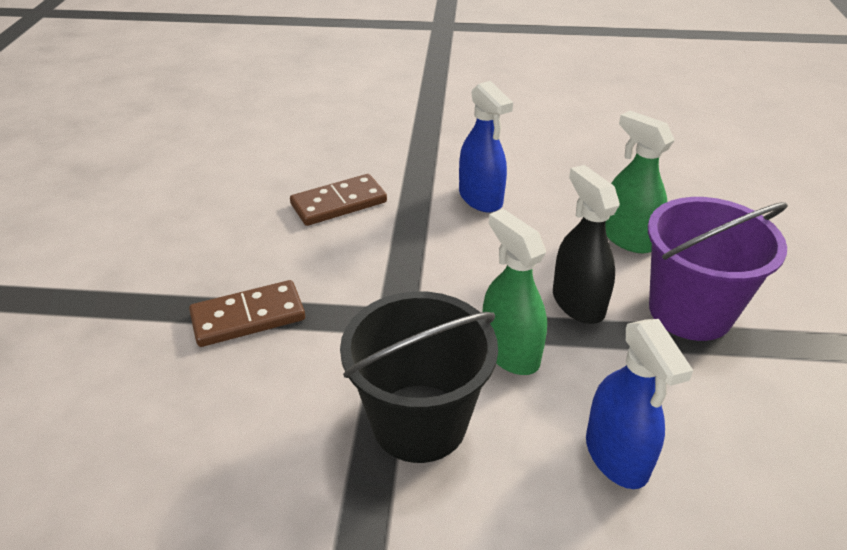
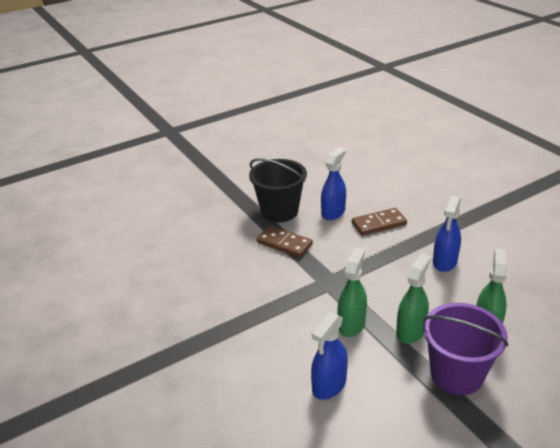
camera: 55 degrees right, 5 degrees down
brown domino [290,174,387,226] -> brown domino turned 45 degrees counterclockwise [352,208,407,236]
black bucket [340,291,498,463] -> black bucket moved to [249,159,307,222]
black spray bottle [553,165,620,324] -> green spray bottle [396,253,431,344]
none -> blue spray bottle [321,147,346,220]

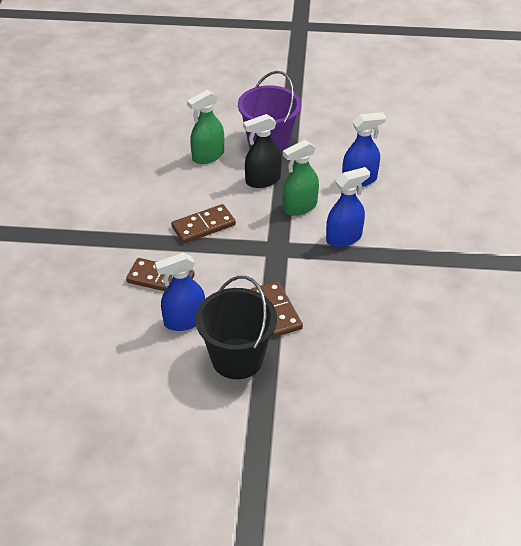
camera: 145 degrees left, 10 degrees up
green spray bottle [396,253,431,344] -> black spray bottle [243,114,282,188]
blue spray bottle [433,196,461,272] -> blue spray bottle moved to [326,167,370,247]
none -> brown domino [171,204,236,243]

